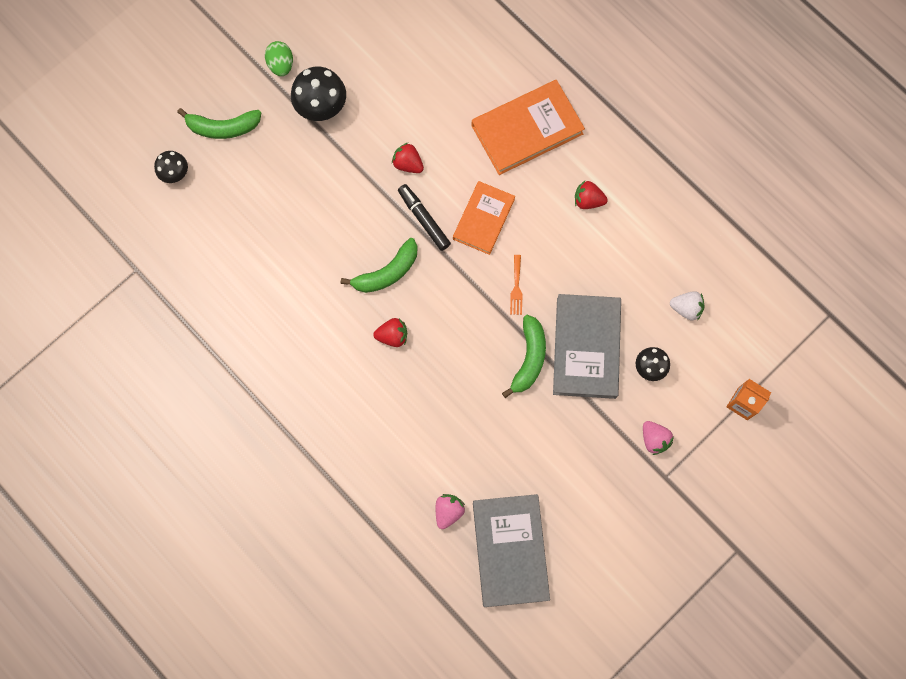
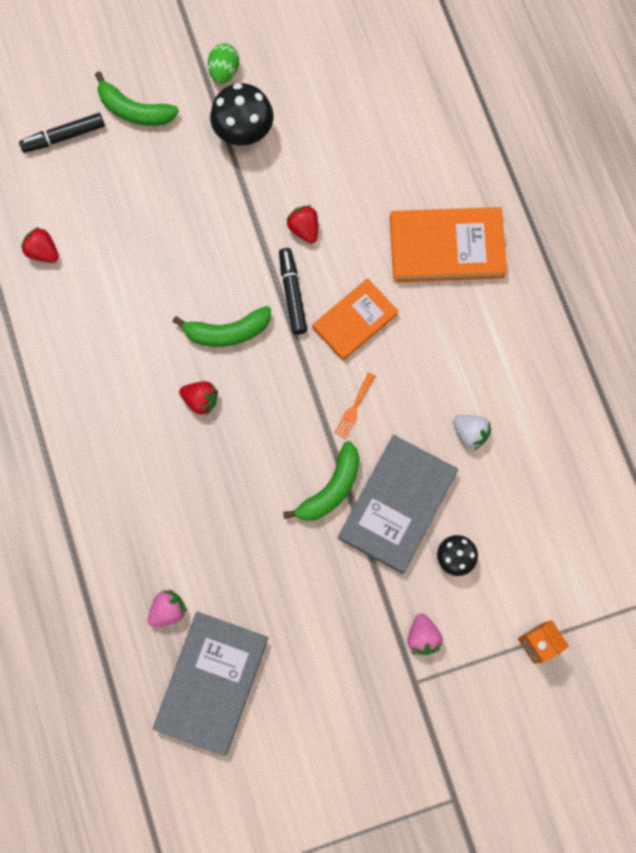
camera: 25 degrees right, 0 degrees up
black mushroom [154,151,188,183] -> black marker [19,113,105,153]
red strawberry [575,181,608,209] -> red strawberry moved to [21,227,59,263]
white strawberry [670,291,705,320] -> white strawberry moved to [453,415,491,450]

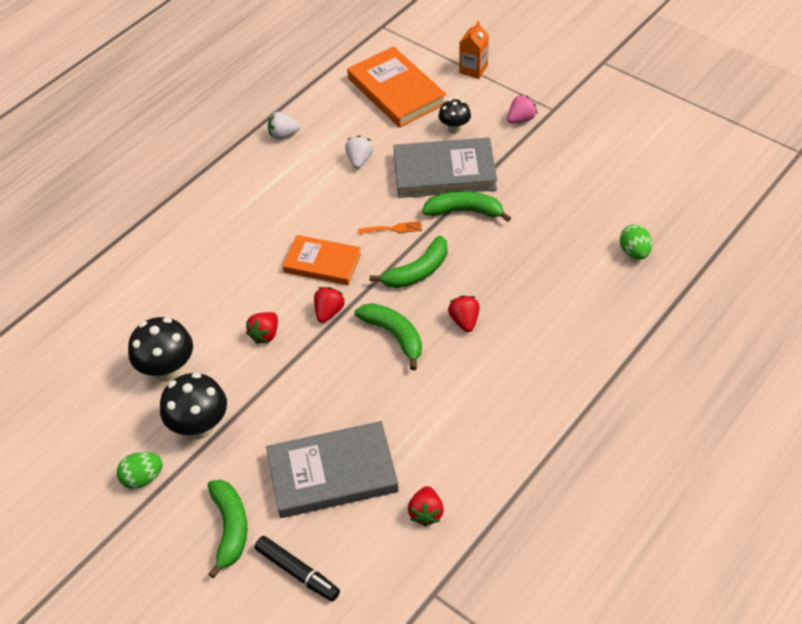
camera: 120 degrees left, 25 degrees down
pink strawberry [147,589,187,627] -> green egg [620,224,652,260]
grey book [153,612,268,756] -> grey book moved to [266,421,399,518]
black marker [279,248,307,335] -> red strawberry [314,287,345,323]
orange book [390,207,507,282] -> orange book moved to [347,46,447,128]
none -> black mushroom [128,317,193,382]
none -> white strawberry [268,112,300,140]
none -> green banana [370,236,447,288]

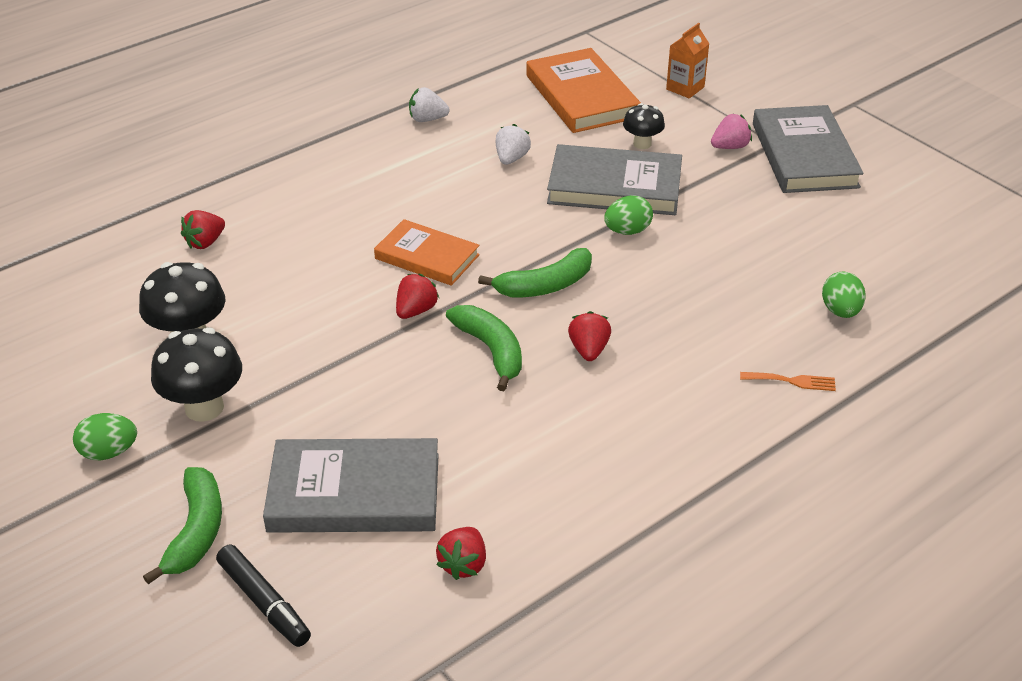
camera: 10 degrees right, 10 degrees down
red strawberry [246,312,278,344] -> red strawberry moved to [181,210,225,249]
orange fork [358,221,422,234] -> orange fork moved to [740,372,836,391]
green banana [422,191,511,222] -> green egg [604,195,653,235]
none -> grey book [753,105,864,193]

